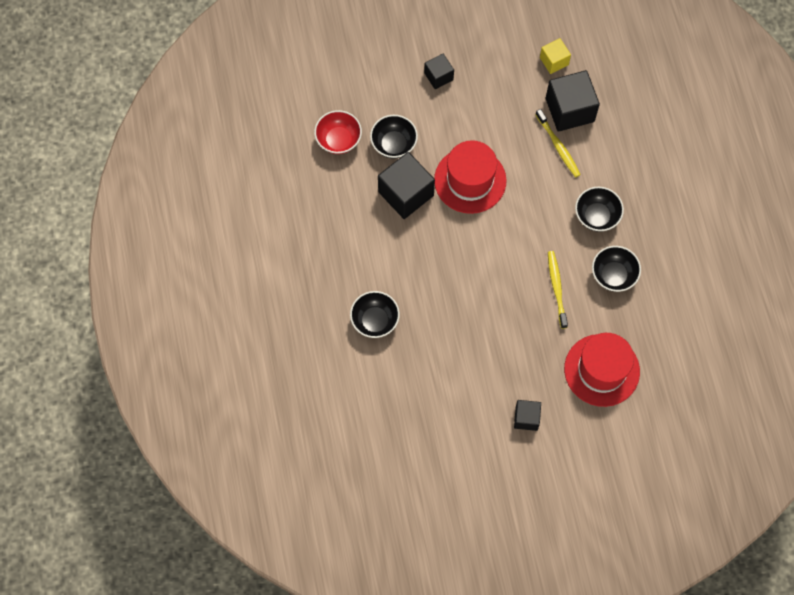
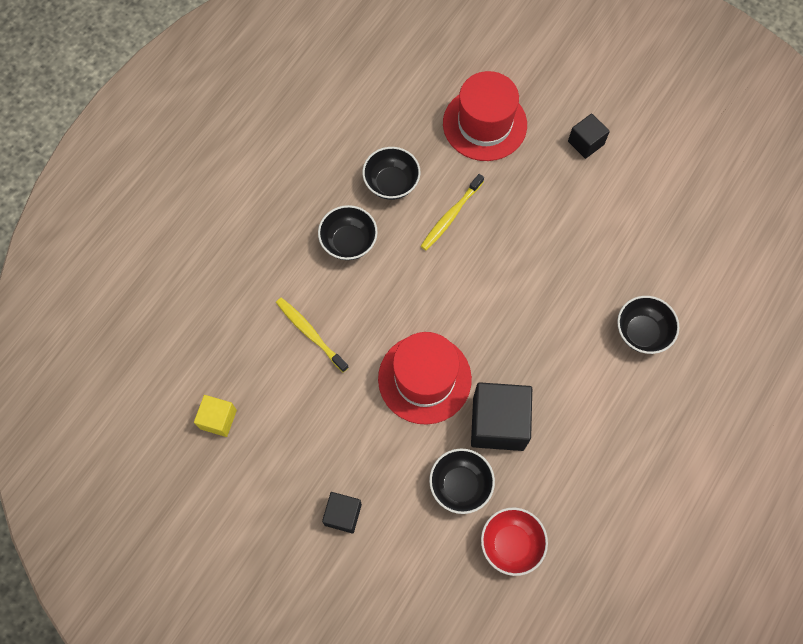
camera: 135 degrees left, 0 degrees up
yellow toothbrush [535,109,581,177] -> yellow toothbrush turned 60 degrees counterclockwise [276,298,349,372]
black cube [546,70,600,132] -> none

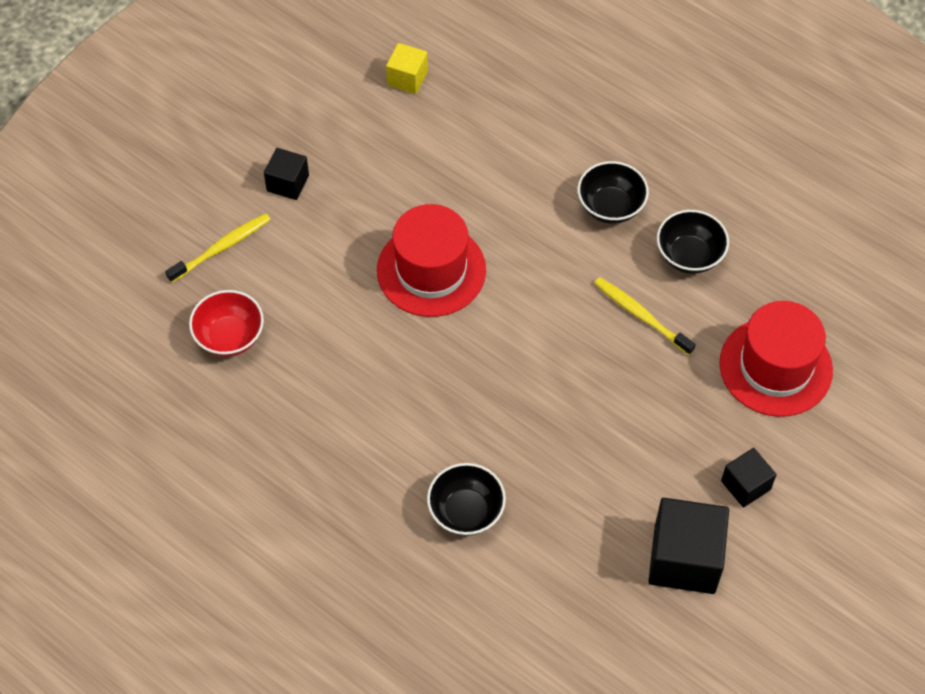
camera: 95 degrees right, 10 degrees down
yellow toothbrush [276,298,349,372] -> yellow toothbrush moved to [165,213,271,283]
black bowl [429,448,495,514] -> none
black cube [471,382,532,451] -> black cube moved to [648,498,729,594]

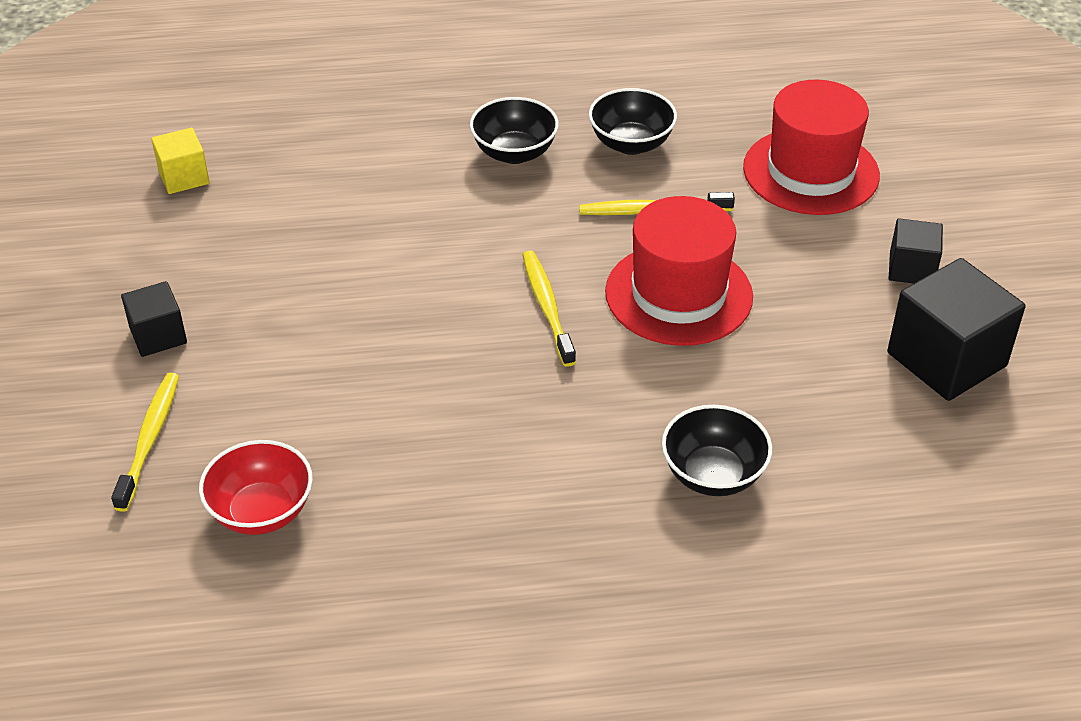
camera: 45 degrees left, 15 degrees down
red hat [377,204,486,317] -> red hat moved to [605,196,753,346]
none -> yellow toothbrush [522,251,576,367]

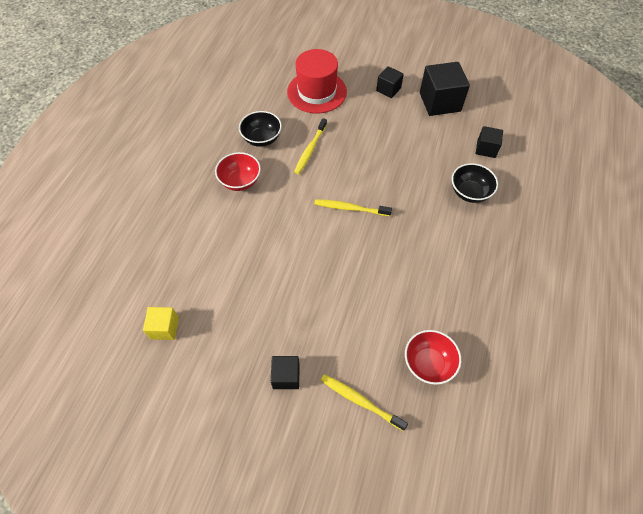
camera: 65 degrees left, 15 degrees up
black bowl [470,97,559,164] -> red bowl [215,152,261,191]
red hat [605,196,753,346] -> none
none -> black cube [476,126,503,158]

